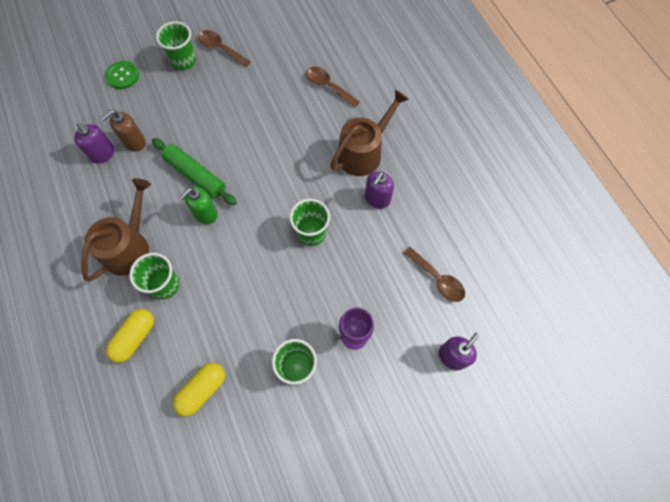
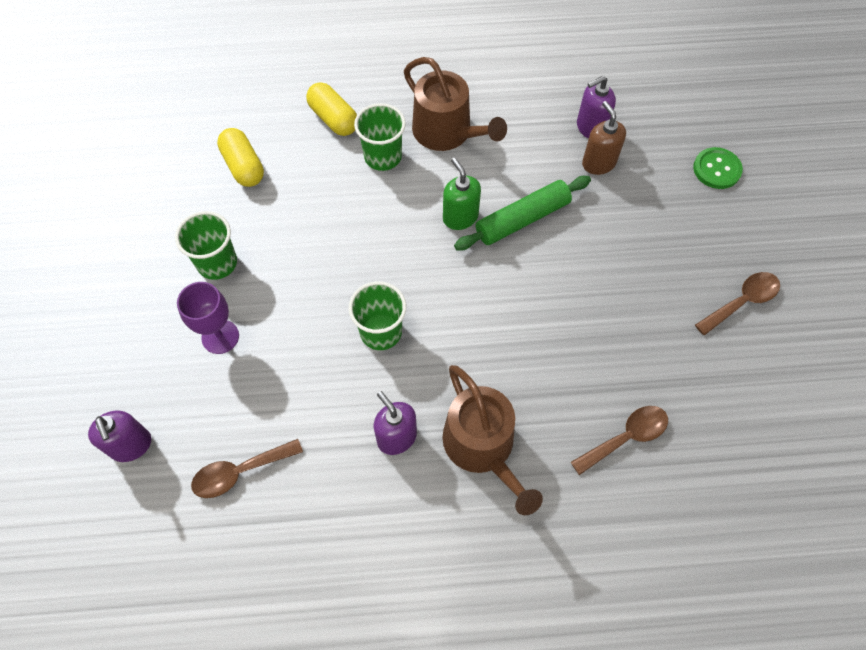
camera: 110 degrees right, 5 degrees down
green cup [156,22,196,70] -> none

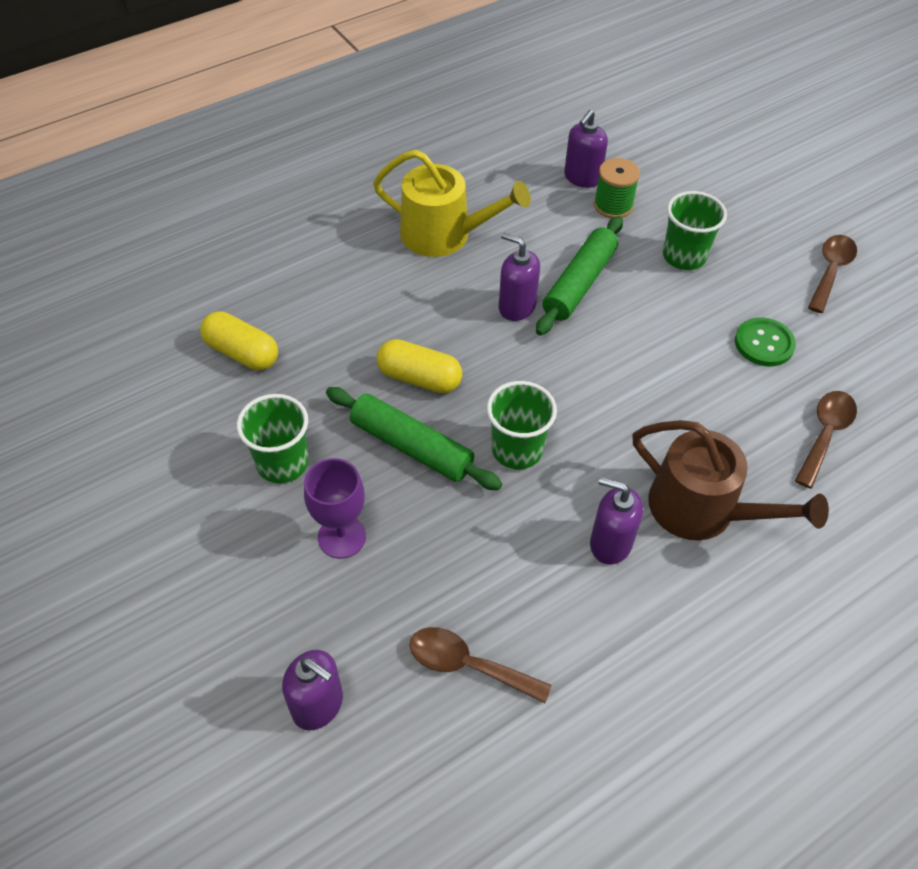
camera: 30 degrees left, 10 degrees down
brown spoon [191,439,303,498] -> brown spoon turned 75 degrees clockwise [410,627,552,703]
yellow capsule [306,82,357,136] -> yellow capsule moved to [377,339,462,394]
green cup [354,103,406,171] -> green cup moved to [663,191,727,270]
brown watering can [404,57,507,151] -> yellow watering can [373,150,531,257]
green soap dispenser [443,158,481,230] -> purple soap dispenser [499,232,540,321]
brown soap dispenser [582,101,626,175] -> green spool [594,158,640,218]
green button [693,147,743,189] -> green button moved to [735,317,796,367]
none -> green rolling pin [326,387,502,490]

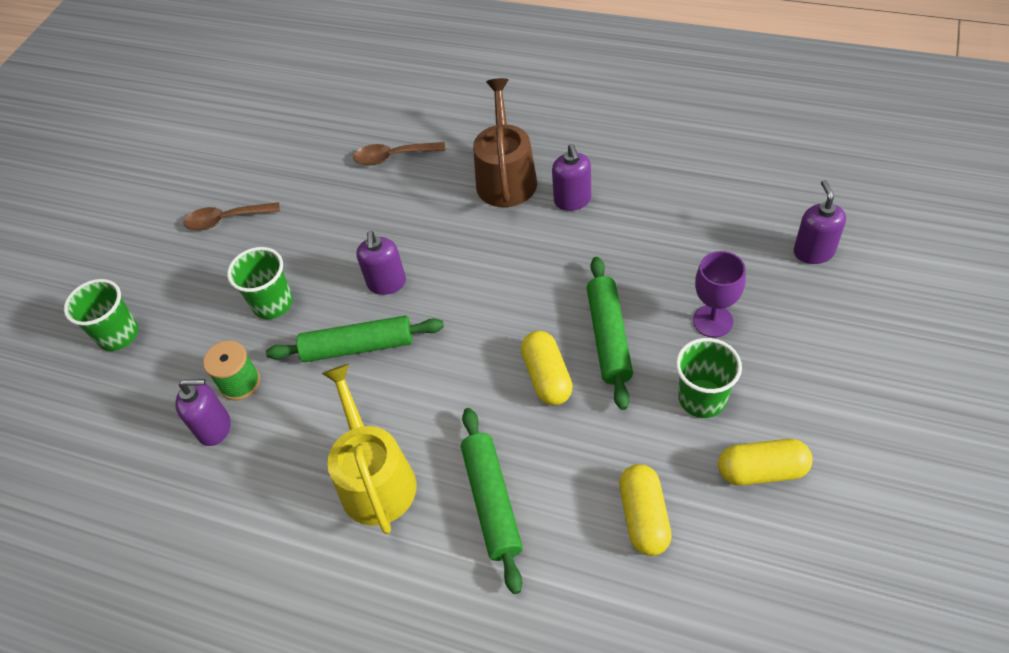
camera: 120 degrees left, 0 degrees up
brown spoon [410,627,552,703] -> none
green cup [487,381,557,469] -> green cup moved to [64,279,139,351]
purple soap dispenser [499,232,540,321] -> purple soap dispenser moved to [356,231,406,295]
green button [735,317,796,367] -> none
none -> green rolling pin [461,408,523,594]
none -> yellow capsule [718,439,813,486]

